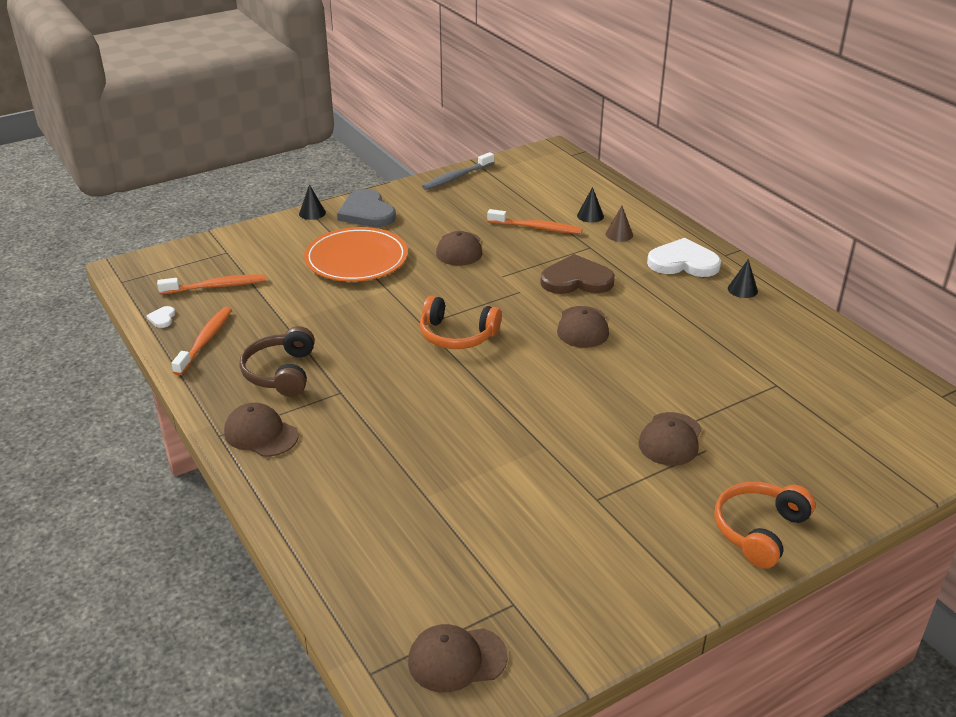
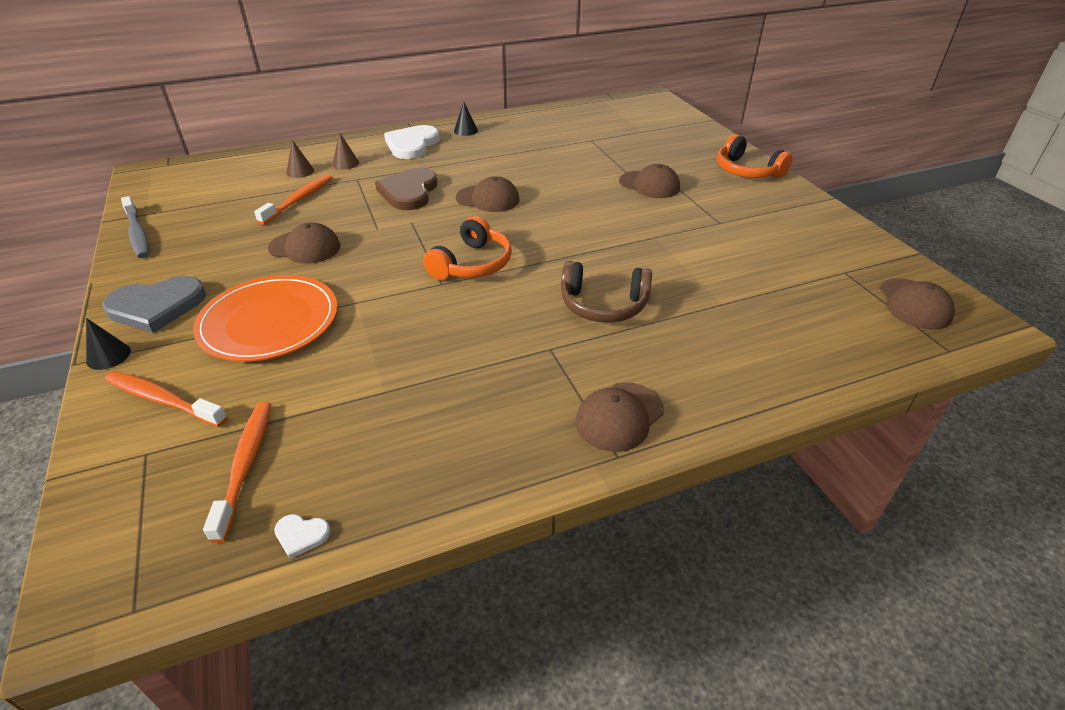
camera: 80 degrees left, 5 degrees up
orange toothbrush [171,307,232,376] -> orange toothbrush moved to [105,371,227,427]
brown headphones [240,326,315,396] -> brown headphones moved to [561,261,652,323]
black cone [577,187,604,223] -> brown cone [286,140,314,178]

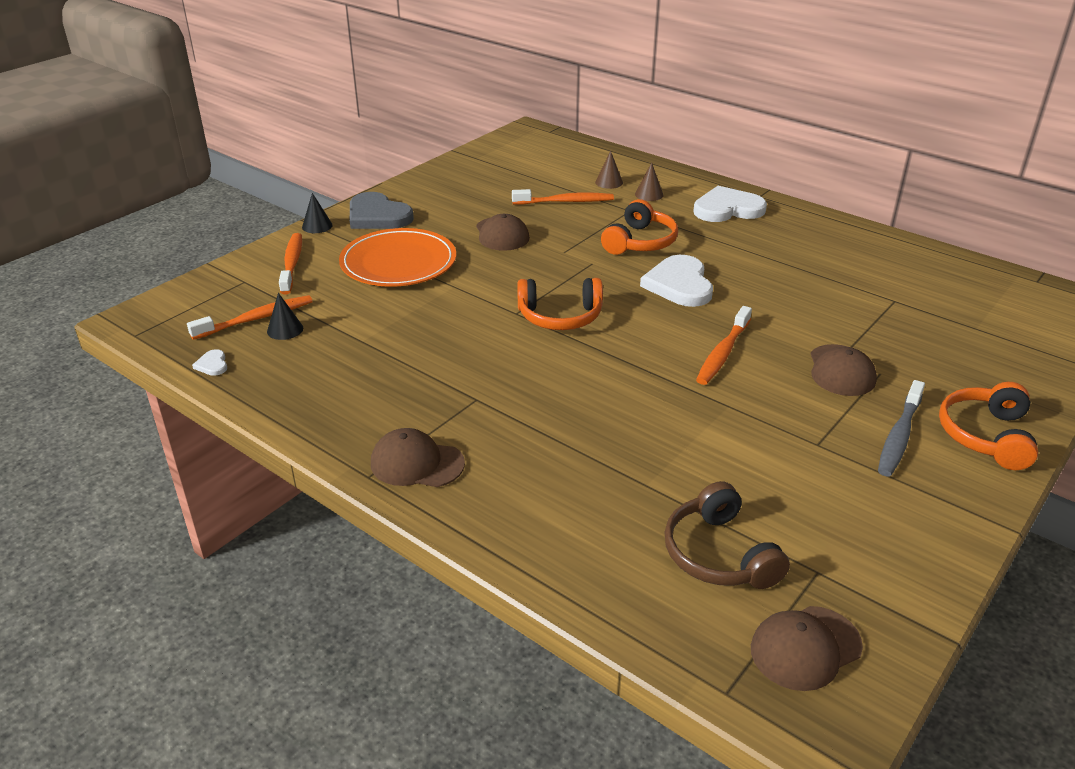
camera: 60 degrees right, 5 degrees down
grey toothbrush [121,196,149,258] -> grey toothbrush moved to [878,380,925,476]
brown heart [375,168,438,210] -> orange headphones [601,199,678,255]
black cone [454,102,478,136] -> black cone moved to [267,293,303,340]
brown cap [456,176,519,212] -> white heart [640,255,713,307]
brown headphones [561,261,652,323] -> brown headphones moved to [665,481,790,589]
none -> orange toothbrush [696,306,752,385]

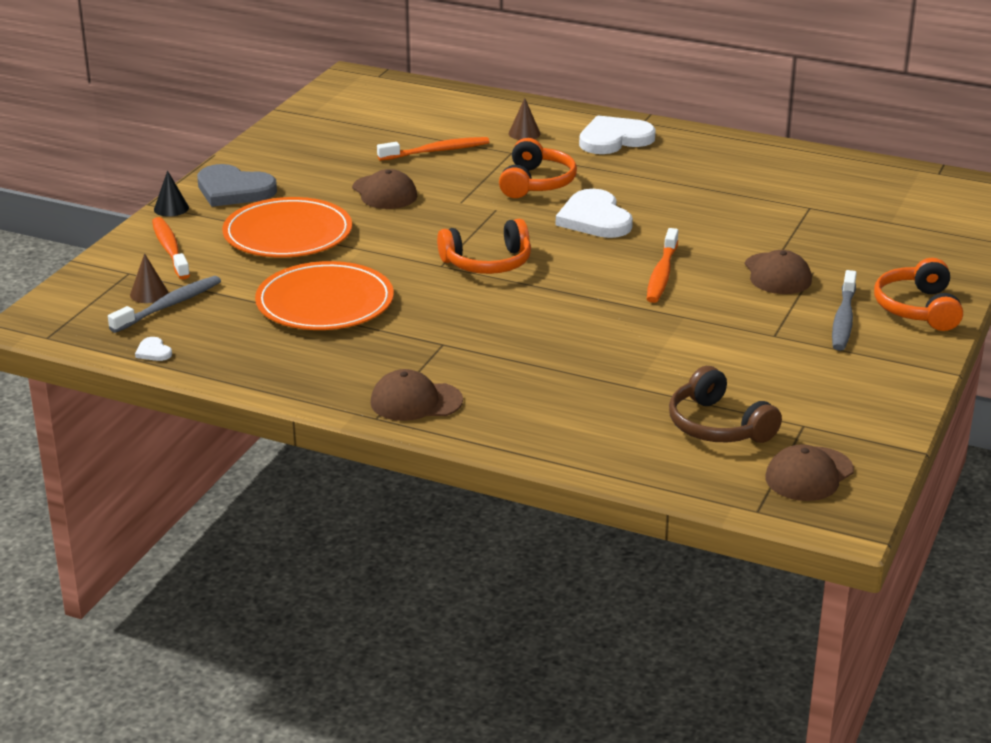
camera: 15 degrees left, 5 degrees down
orange toothbrush [187,295,313,340] -> grey toothbrush [108,276,221,333]
black cone [267,293,303,340] -> none
brown cone [595,151,623,189] -> brown cone moved to [130,253,168,303]
none -> orange plate [255,261,394,330]

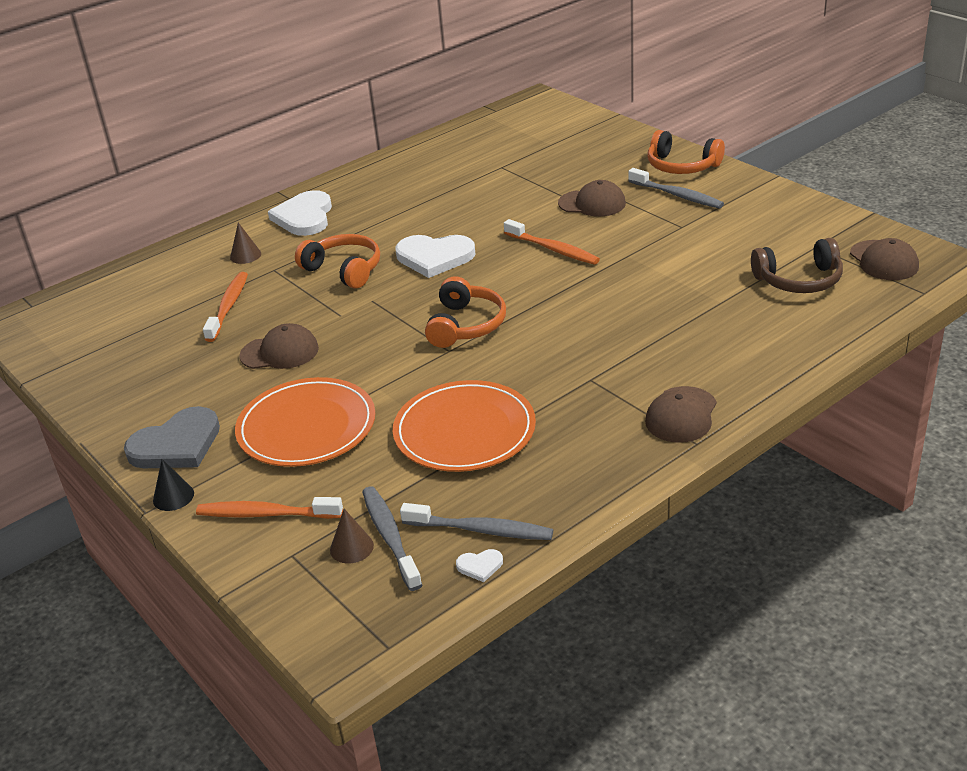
camera: 60 degrees left, 5 degrees up
none -> grey toothbrush [400,503,553,540]

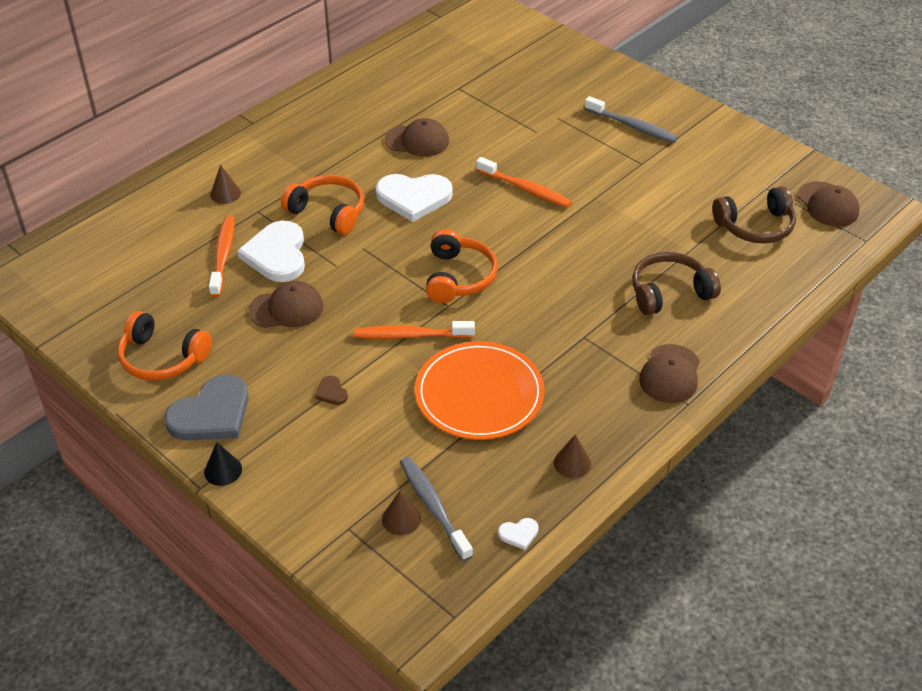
camera: 10 degrees left, 10 degrees up
orange toothbrush [196,497,343,519] -> orange toothbrush moved to [353,321,475,339]
orange plate [235,377,375,467] -> brown heart [315,376,348,405]
white heart [268,190,332,236] -> white heart moved to [237,221,305,282]
grey toothbrush [400,503,553,540] -> none
brown cap [558,180,626,217] -> brown cap moved to [384,118,449,157]
orange headphones [648,130,725,174] -> orange headphones moved to [118,311,212,381]
none -> brown cone [554,434,591,478]
none -> brown headphones [632,252,721,315]

